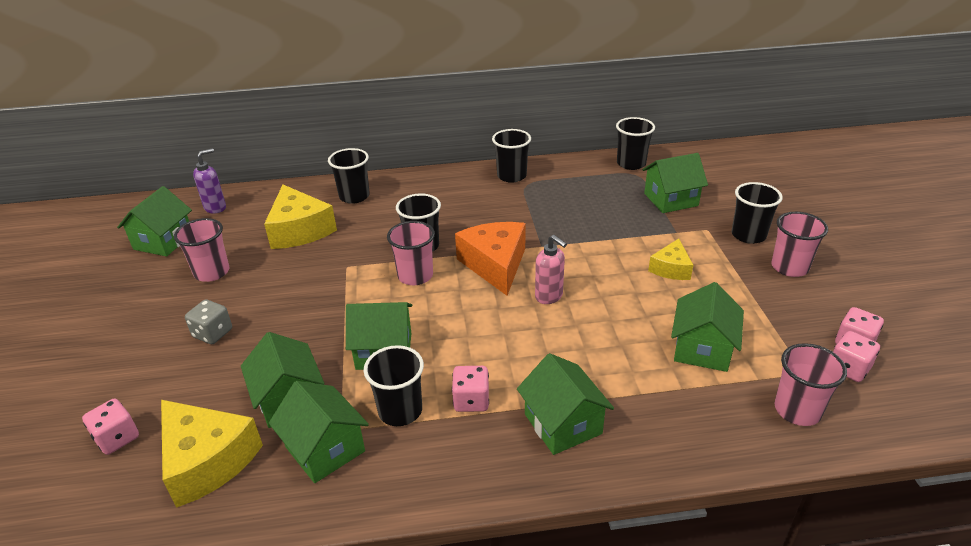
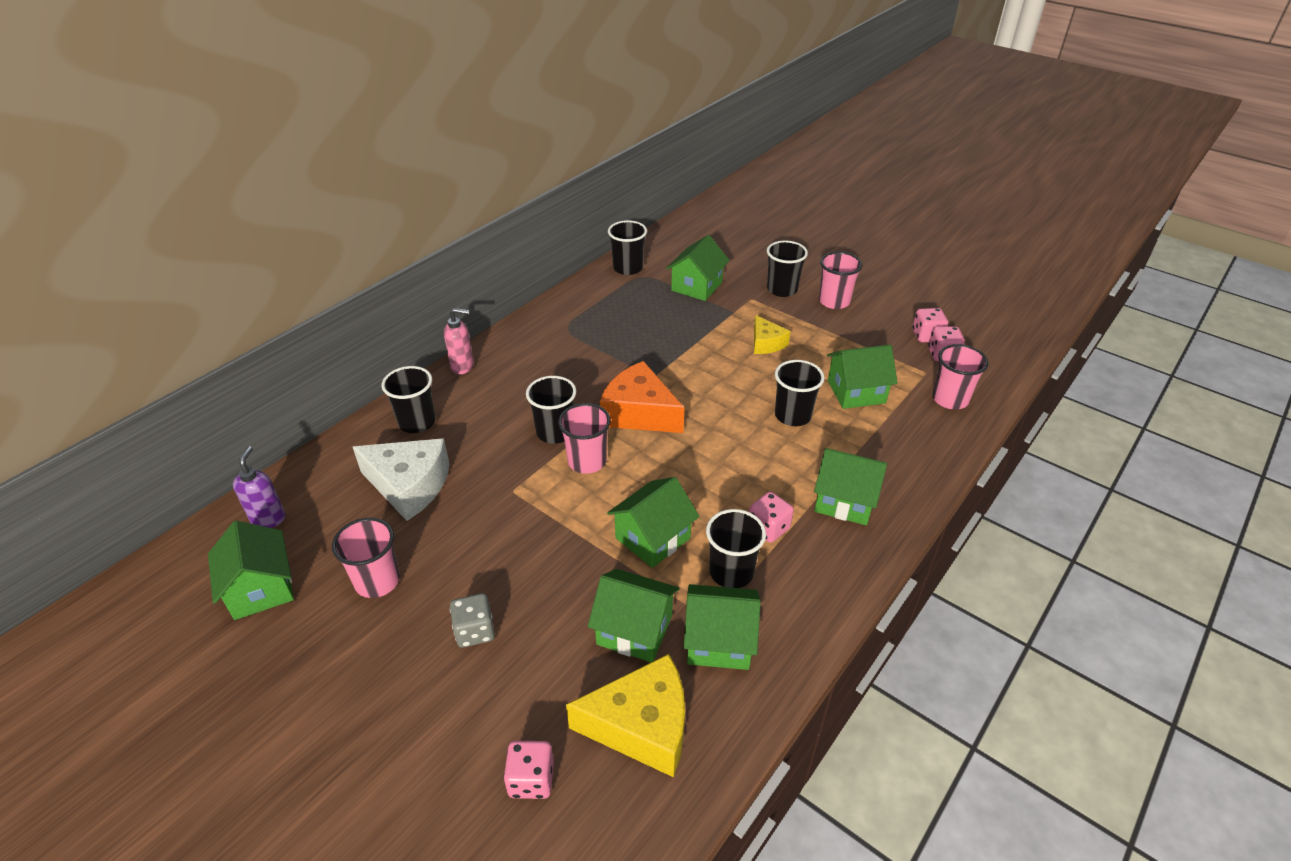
camera: 45 degrees left, 5 degrees up
yellow cheese [264,185,337,249] -> white cheese [353,438,450,521]
black cup [492,129,531,183] -> black cup moved to [775,360,825,426]
pink soap dispenser [535,235,567,304] -> pink soap dispenser moved to [444,308,474,374]
green house [671,282,744,372] -> green house turned 75 degrees counterclockwise [827,345,898,409]

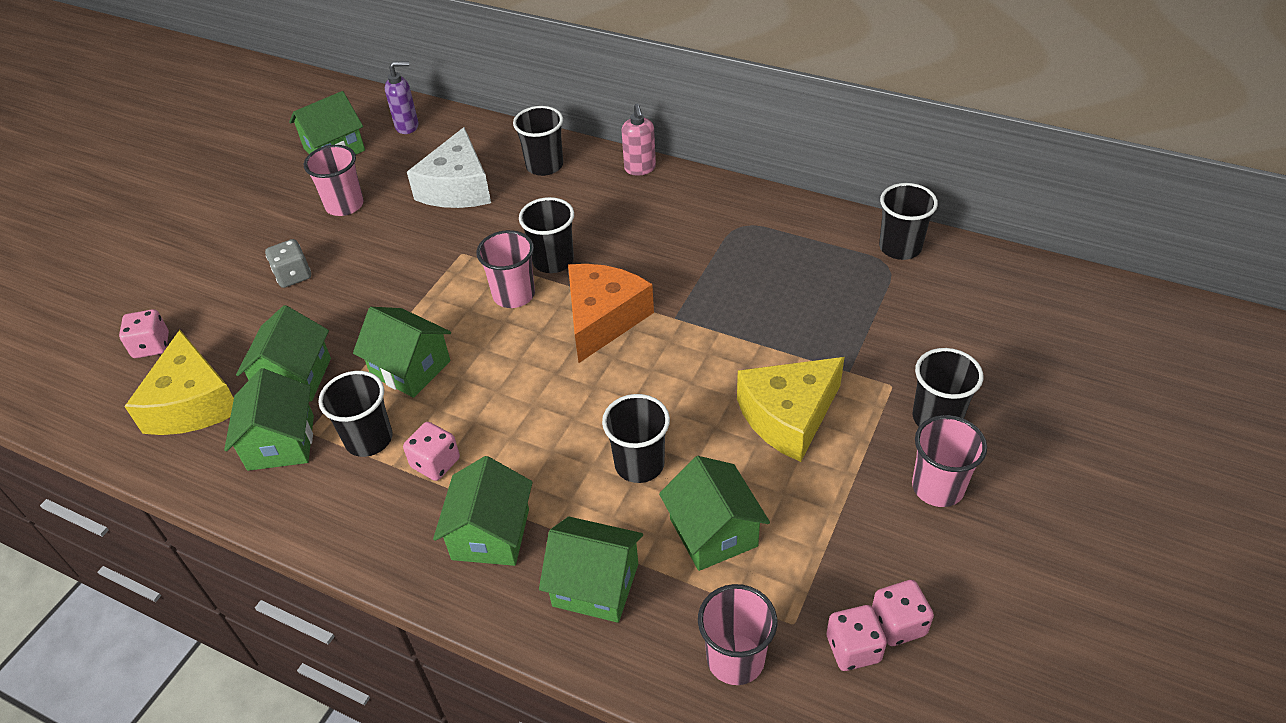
camera: 80 degrees right, 5 degrees up
green house [666,235,730,301] -> green house moved to [539,517,643,623]
yellow cheese [754,315,791,354] -> yellow cheese [737,357,845,462], size x1.76

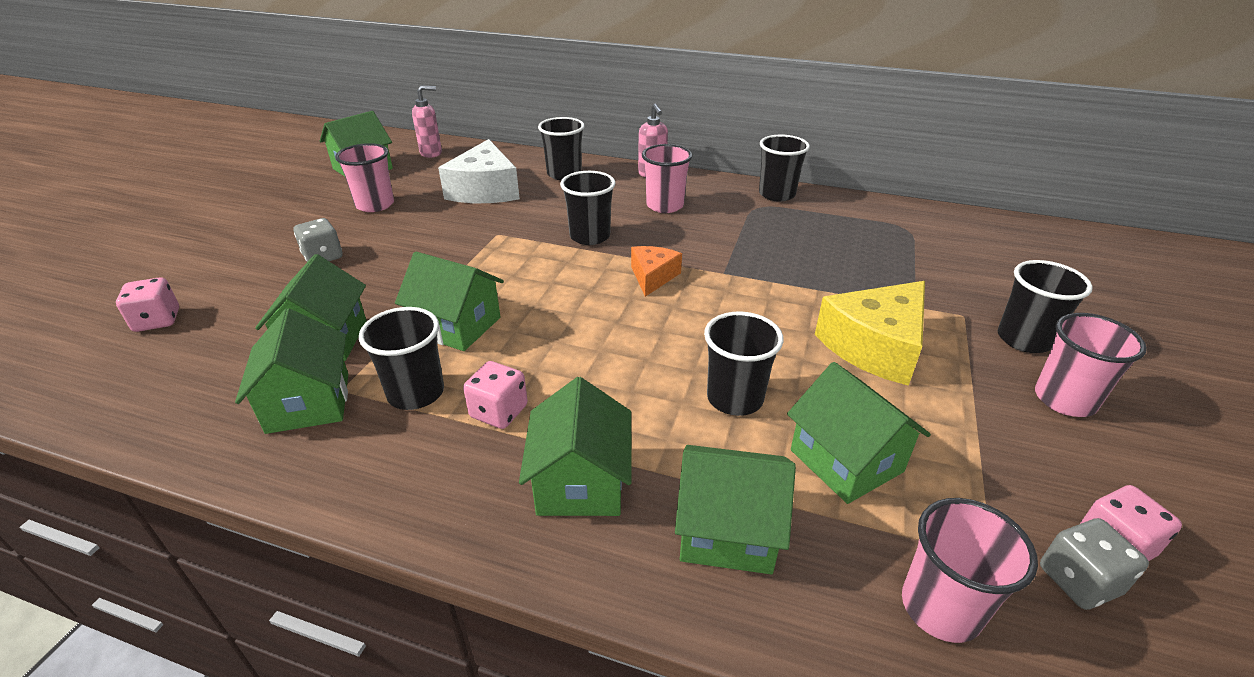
camera: 10 degrees left, 10 degrees down
yellow cheese [124,330,234,435] -> none
purple soap dispenser [385,61,418,134] -> pink soap dispenser [412,85,442,158]
pink cup [476,230,535,308] -> pink cup moved to [642,144,693,213]
orange cheese [568,264,654,363] -> orange cheese [631,246,682,297], size x0.57
pink dice [827,605,887,671] -> grey dice [1040,518,1149,610]
black cup [879,183,938,260] -> black cup moved to [759,135,810,202]

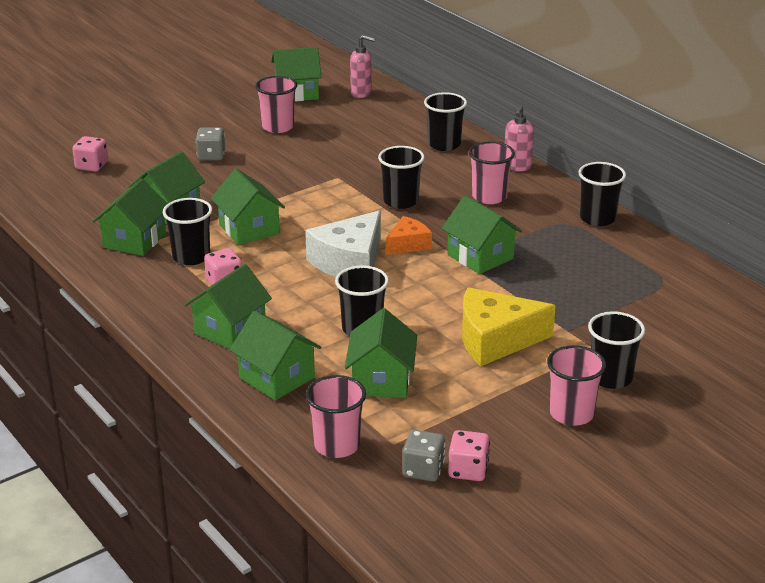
camera: 35 degrees right, 5 degrees down
white cheese [438,139,520,203] -> white cheese moved to [305,210,381,277]
none -> green house [441,196,522,274]

